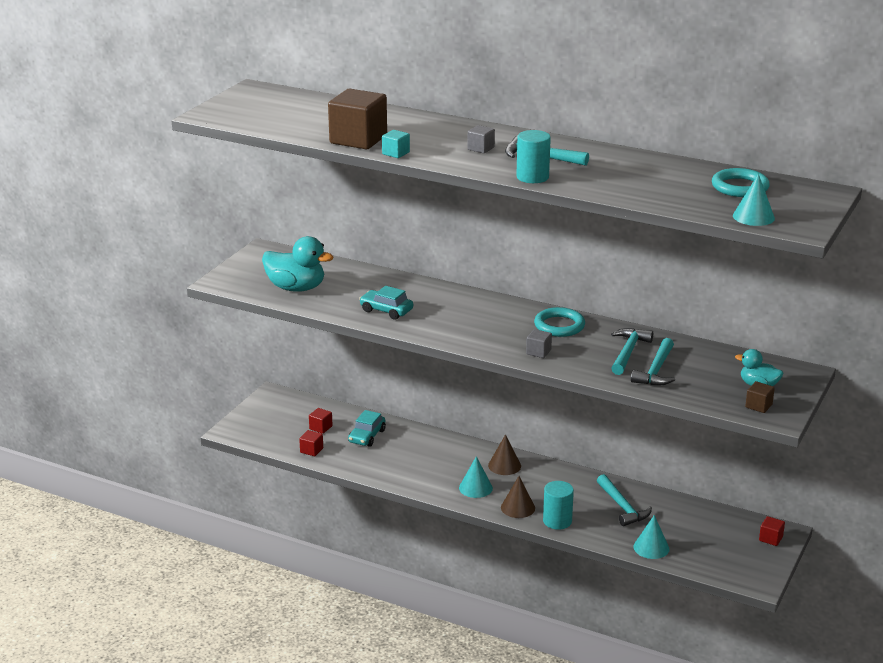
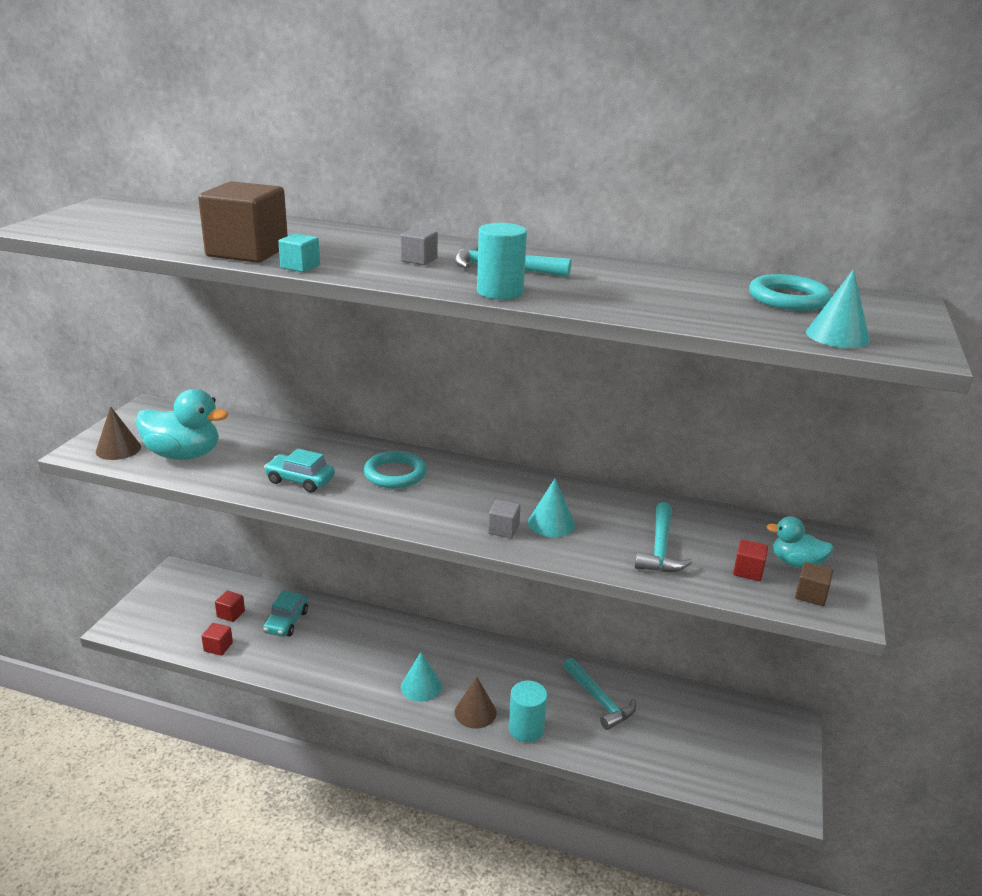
camera: 10 degrees left, 0 degrees up
brown cone [488,434,521,475] -> brown cone moved to [96,406,141,460]
turquoise ring [534,307,585,337] -> turquoise ring moved to [364,451,427,488]
turquoise hammer [611,328,653,375] -> none
turquoise cone [633,515,670,559] -> turquoise cone moved to [528,478,575,537]
red cube [759,516,785,546] -> red cube moved to [733,539,768,581]

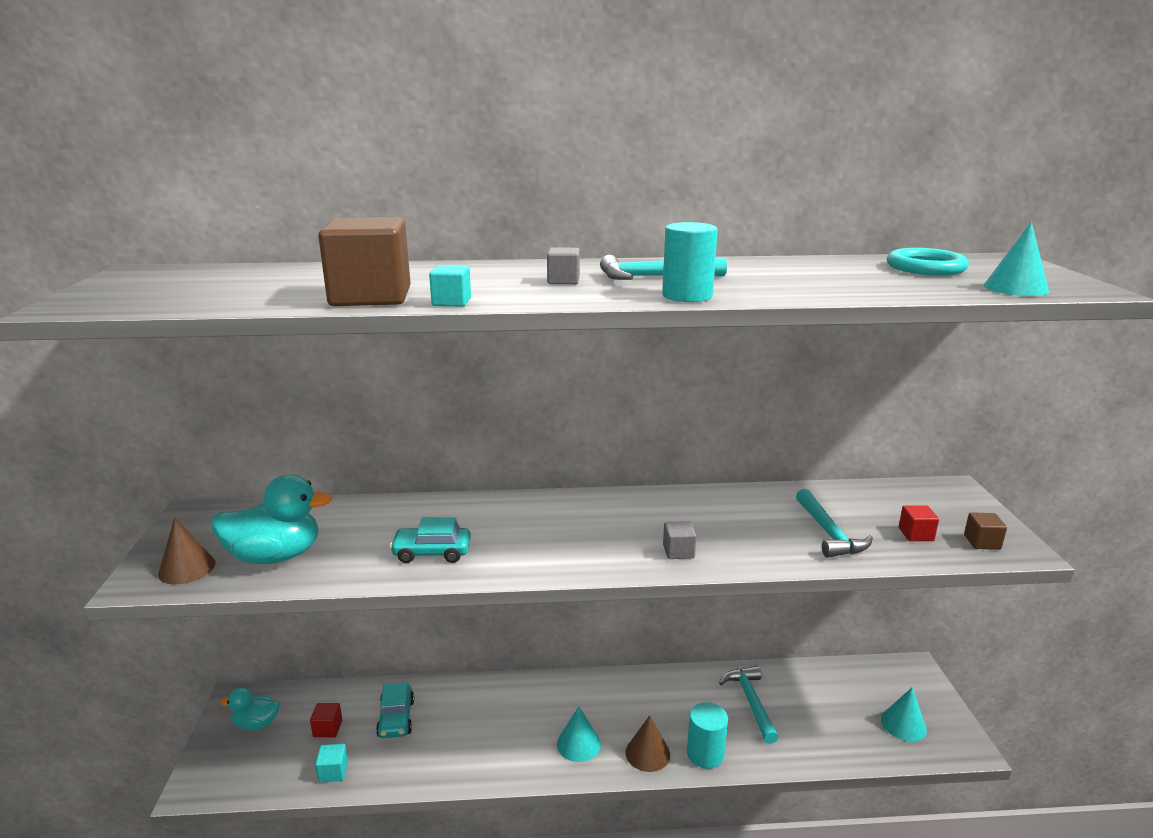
camera: 20 degrees left, 5 degrees down
red cube [201,623,233,656] -> turquoise cube [315,744,348,782]
turquoise ring [364,451,427,488] -> none
turquoise cone [528,478,575,537] -> turquoise cone moved to [881,688,927,742]
turquoise hammer [563,658,636,730] -> turquoise hammer turned 135 degrees counterclockwise [719,666,779,744]
turquoise duck [766,516,834,568] -> turquoise duck moved to [220,688,280,731]

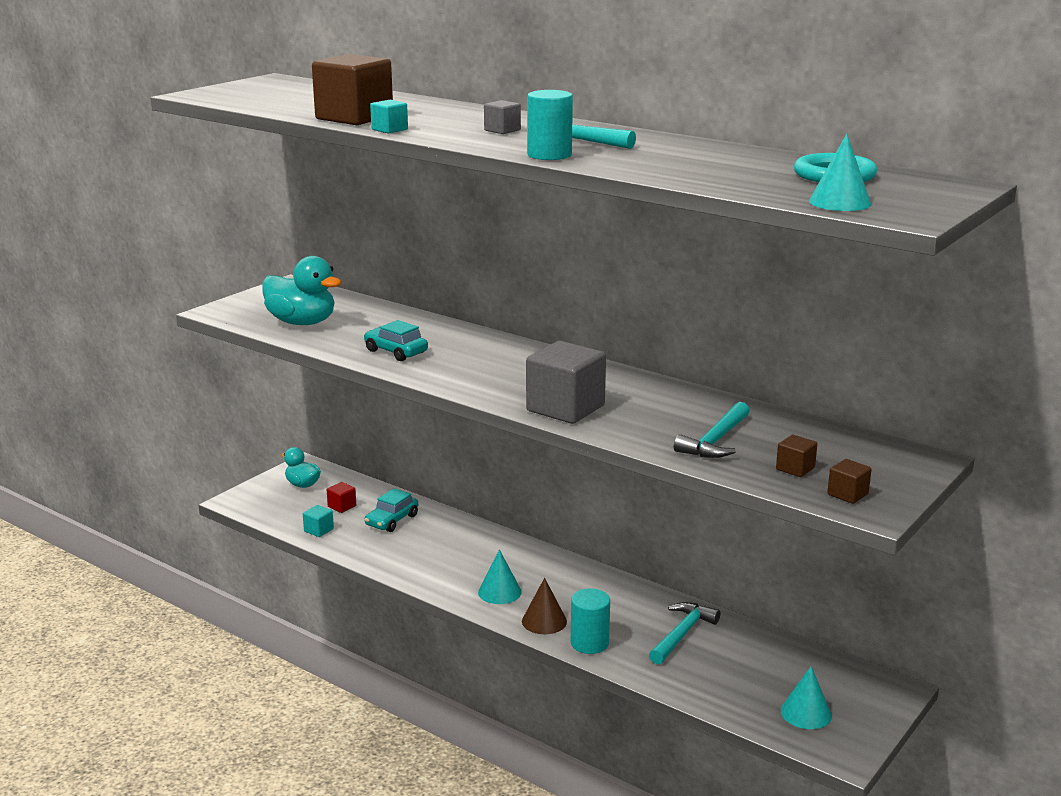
camera: 40 degrees right, 0 degrees up
brown cone [158,518,216,584] -> none
grey cube [663,521,697,559] -> grey cube [526,341,606,424], size x2.21
red cube [899,505,939,541] -> brown cube [776,435,817,477]

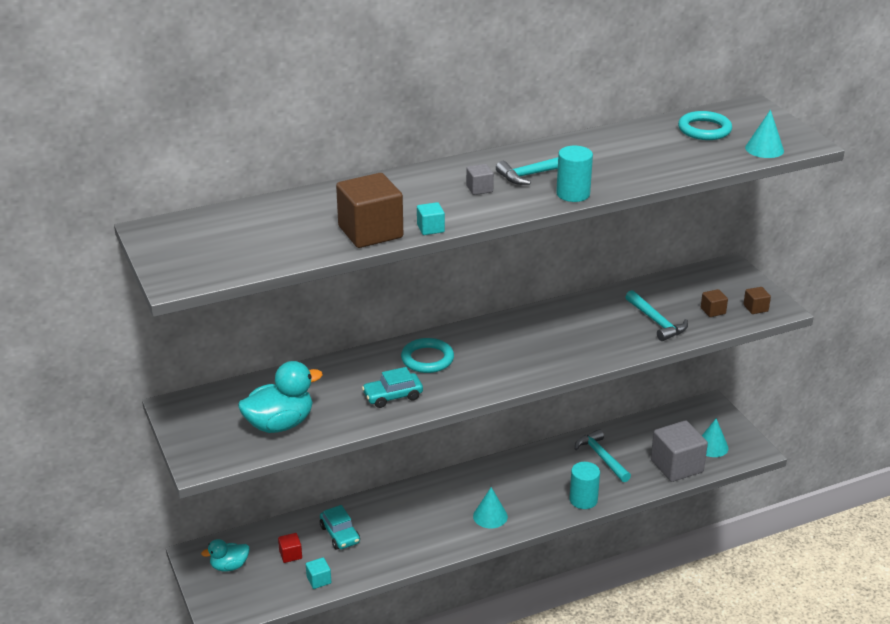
camera: 60 degrees left, 10 degrees up
brown cone [522,578,567,634] -> none
grey cube [526,341,606,424] -> grey cube moved to [651,420,708,482]
none -> turquoise ring [401,338,454,373]

